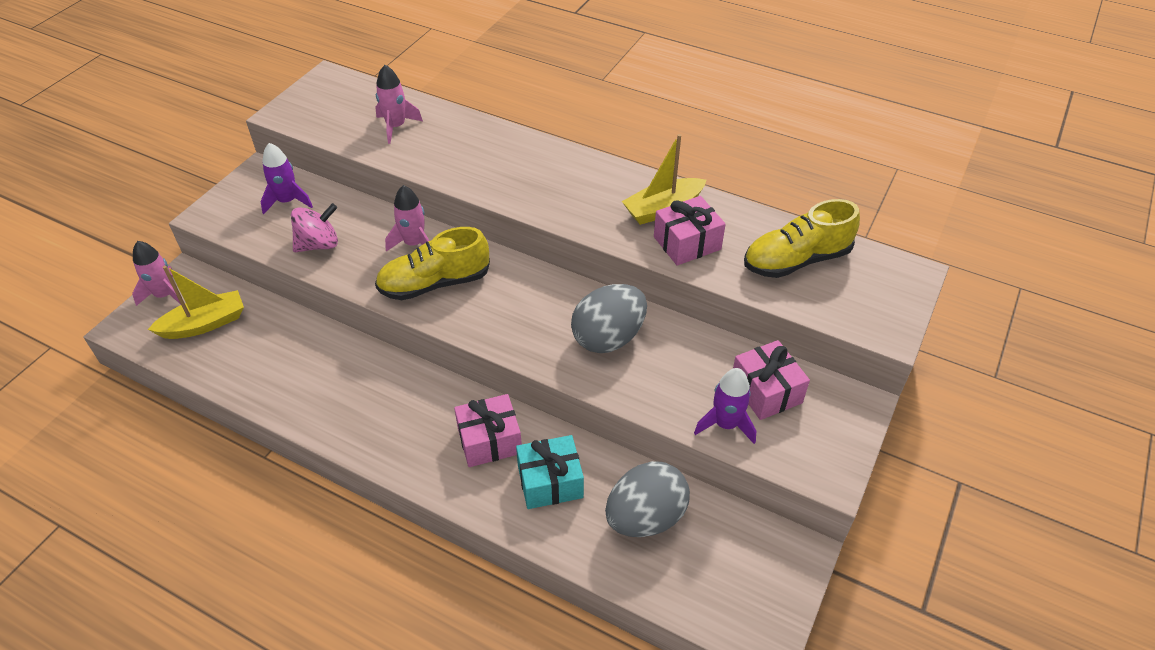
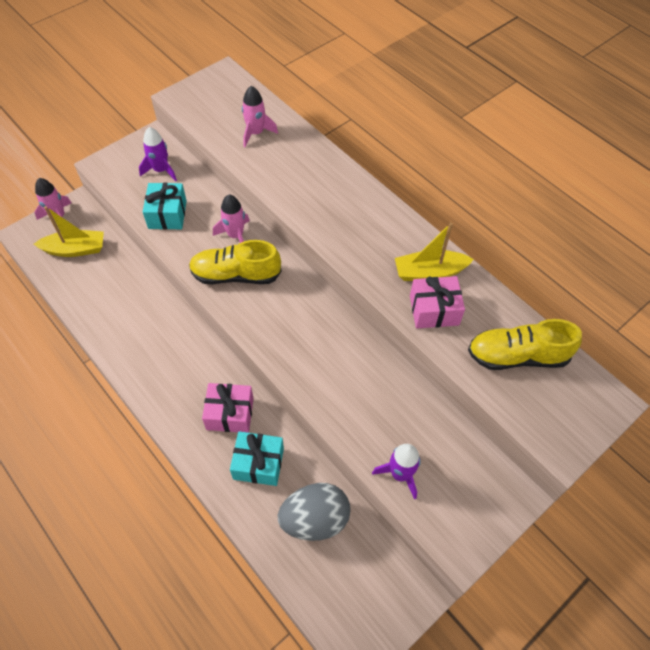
camera: 20 degrees right, 10 degrees up
pink spinning top [291,203,338,252] -> turquoise gift [143,183,187,230]
grey egg [571,284,647,353] -> none
pink gift [733,340,810,420] -> none

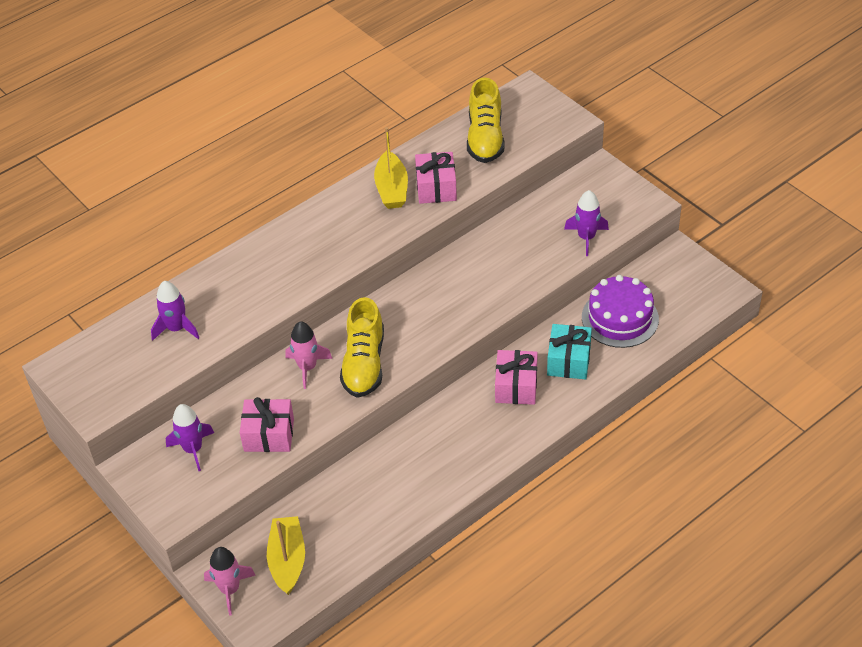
camera: 85 degrees left, 10 degrees down
turquoise gift [143,183,187,230] -> pink gift [240,397,294,452]
pink rocket [242,86,278,147] -> purple rocket [151,281,200,341]
grey egg [278,483,351,541] -> purple cake [582,275,659,348]

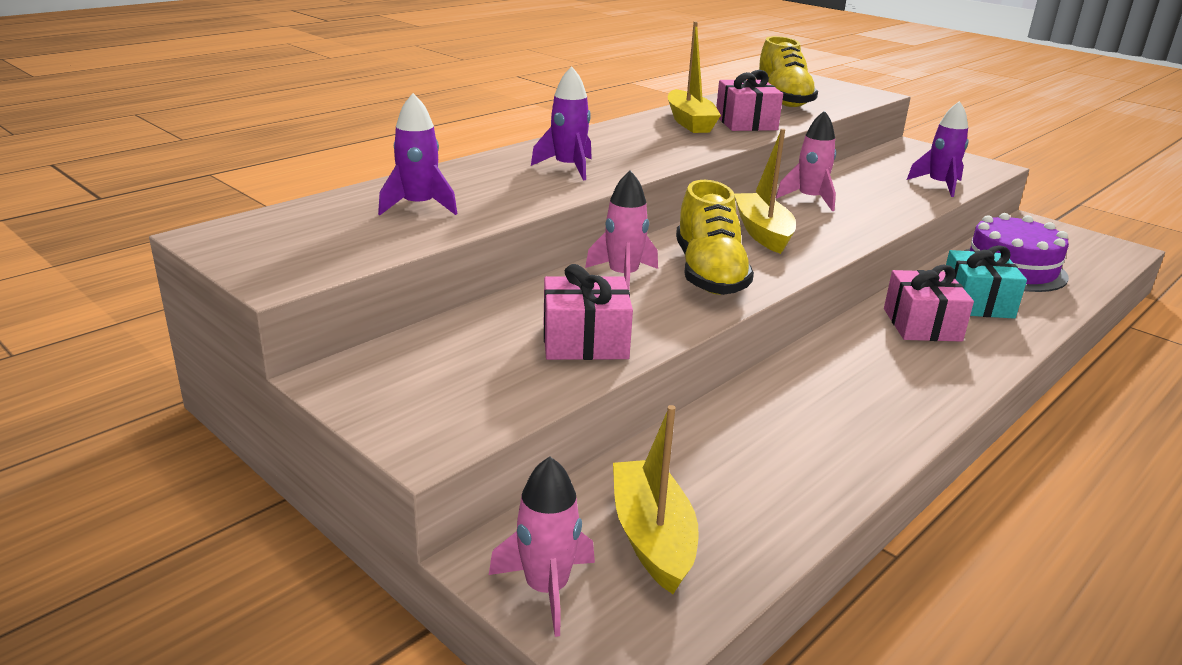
camera: 10 degrees left, 20 degrees down
purple rocket [166,404,214,471] -> purple rocket moved to [531,66,592,180]
none -> yellow boat [734,128,796,254]
none -> pink rocket [776,111,836,211]

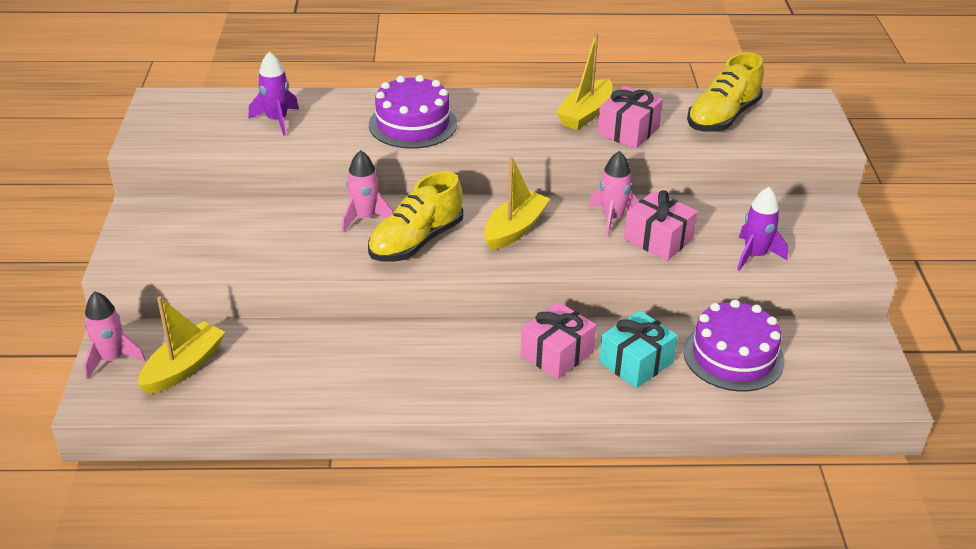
camera: 45 degrees right, 10 degrees up
purple rocket [531,66,592,180] -> purple cake [369,75,457,149]
pink gift [544,264,633,360] -> pink gift moved to [624,190,698,261]

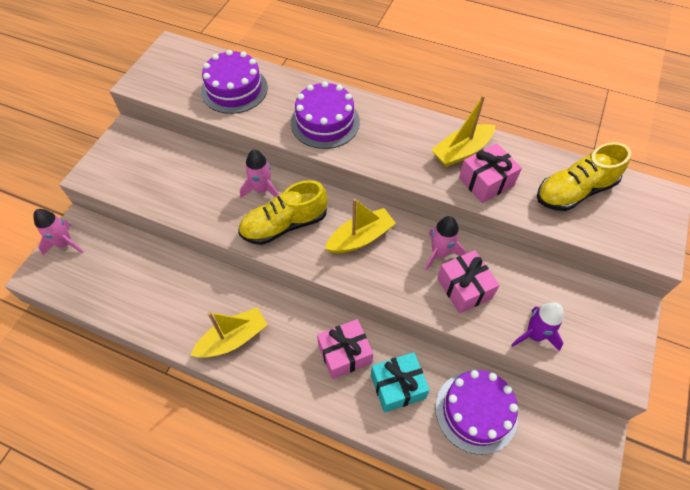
camera: 25 degrees right, 20 degrees up
yellow boat [138,296,225,395] -> yellow boat moved to [190,307,268,358]
purple rocket [249,51,299,136] -> purple cake [201,50,268,114]

